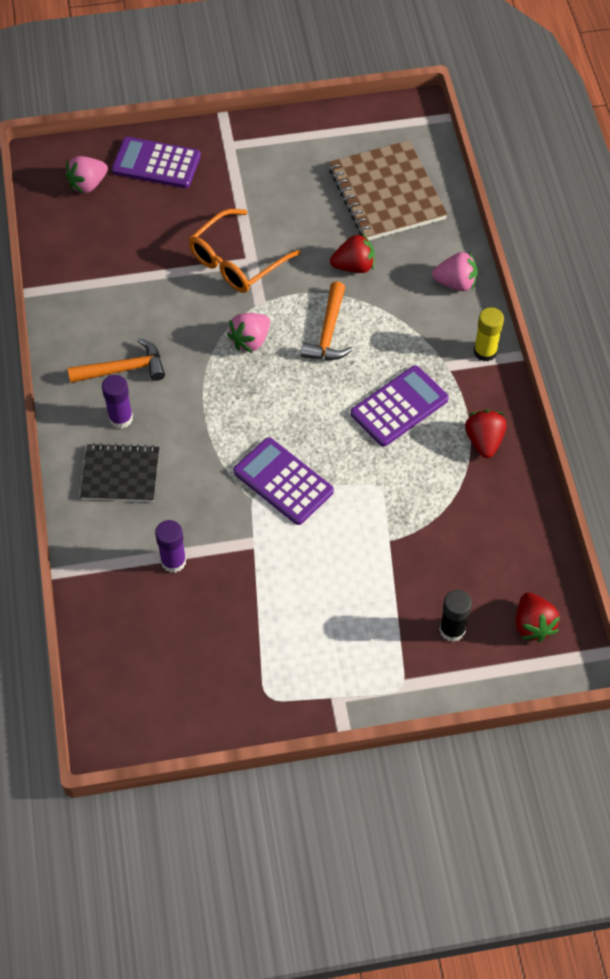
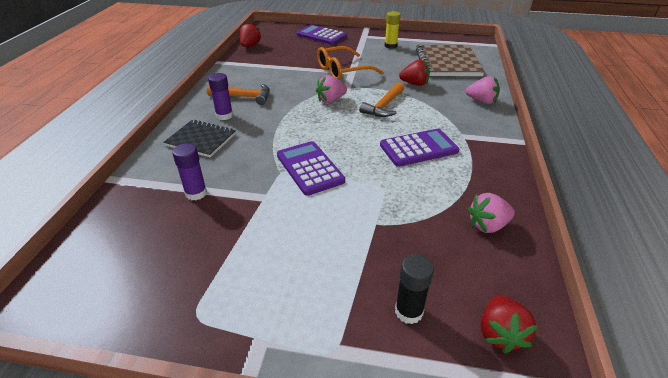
camera: 20 degrees right, 20 degrees down
pink strawberry [65,156,108,194] -> pink strawberry moved to [468,193,515,233]
red strawberry [465,410,507,458] -> red strawberry moved to [239,22,262,47]
yellow glue stick [474,307,504,361] -> yellow glue stick moved to [385,11,401,49]

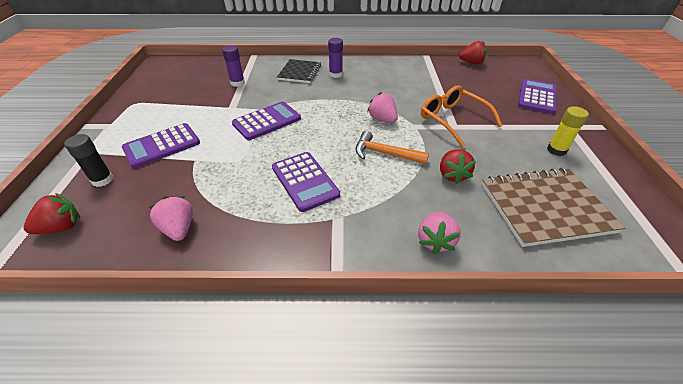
camera: 80 degrees right, 5 degrees up
orange hammer [207,84,270,105] -> none
red strawberry [481,295,537,353] -> red strawberry turned 150 degrees clockwise [24,193,80,234]
none -> purple calculator [122,123,200,168]

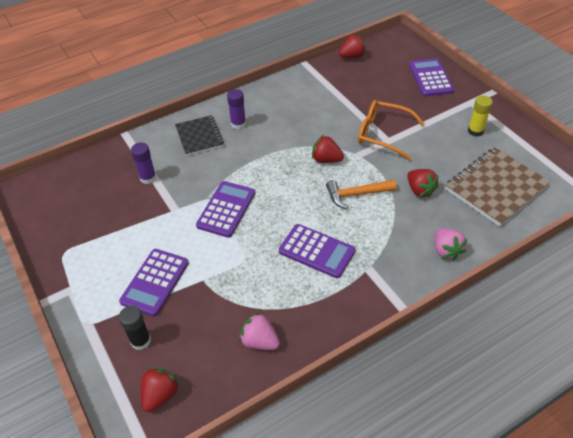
camera: 30 degrees left, 5 degrees up
pink strawberry [367,92,398,123] -> red strawberry [312,135,344,163]

